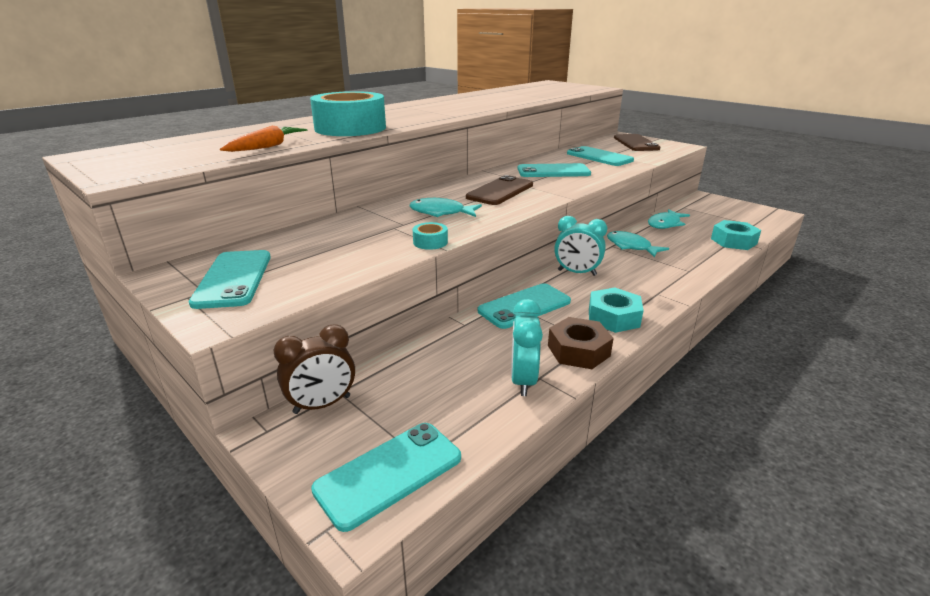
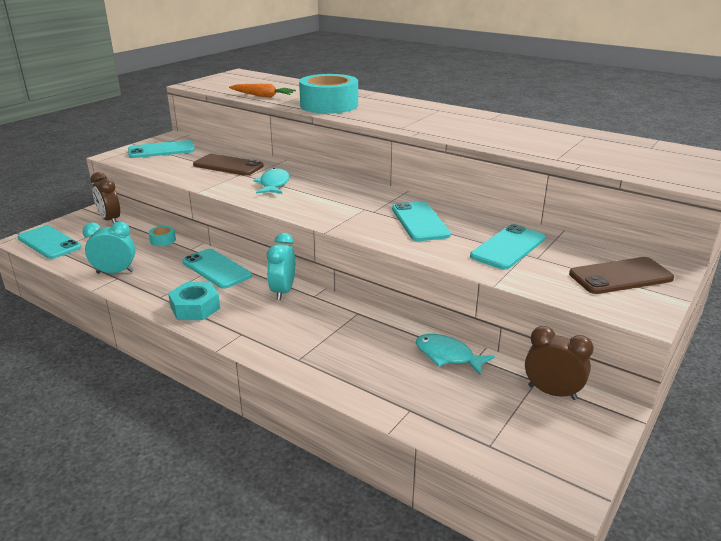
camera: 80 degrees right, 0 degrees up
turquoise tape [413,222,448,250] -> turquoise tape moved to [149,226,176,246]
brown phone [466,175,533,205] -> brown phone moved to [193,154,264,176]
brown nut [548,317,614,369] -> none
turquoise fish [607,231,669,257] -> none
turquoise nut [711,220,761,250] -> none
none -> brown clock [525,326,594,400]

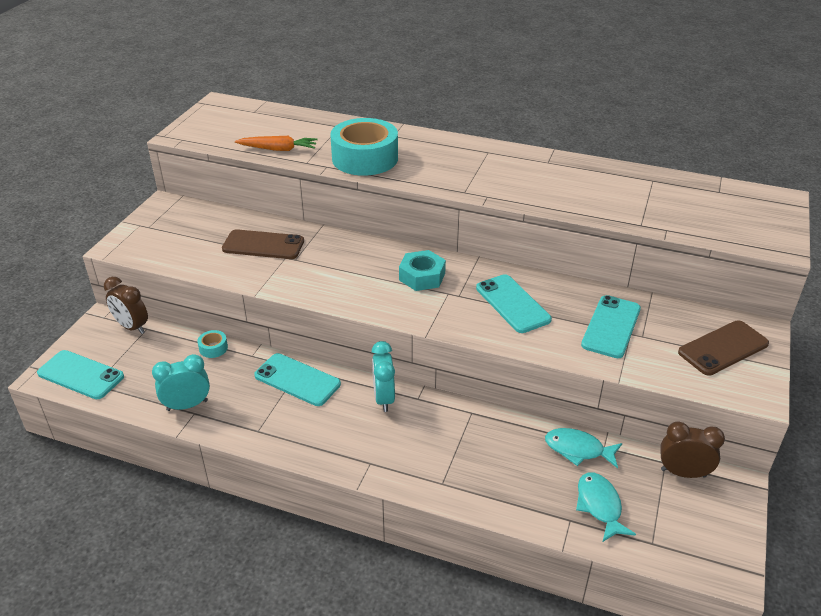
camera: 15 degrees left, 10 degrees up
turquoise phone [128,140,195,158] -> none
turquoise nut [168,282,220,320] -> turquoise nut moved to [399,250,446,291]
turquoise fish [253,168,289,194] -> turquoise fish moved to [576,472,636,542]

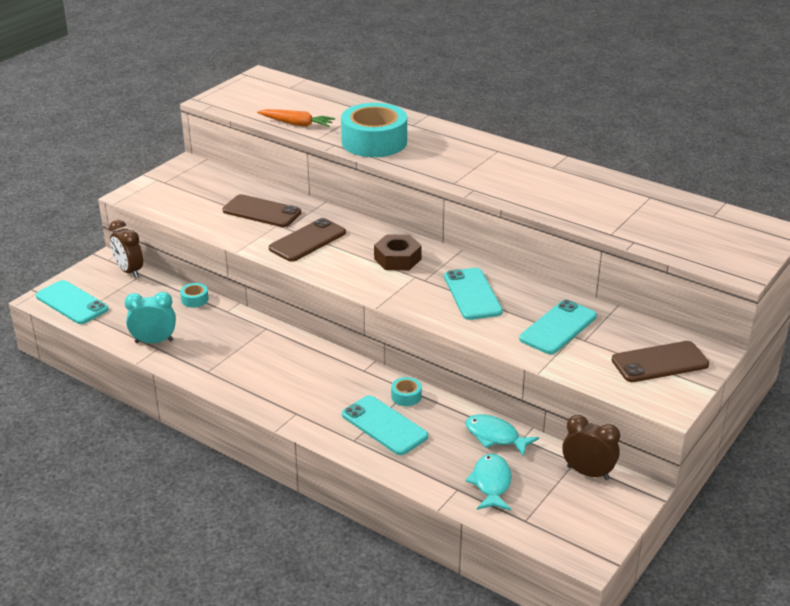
camera: 15 degrees right, 5 degrees down
turquoise phone [254,353,341,406] -> turquoise phone moved to [342,395,428,455]
turquoise clock [372,341,395,412] -> none
turquoise nut [399,250,446,291] -> brown nut [374,235,422,270]
none -> brown phone [269,218,346,262]
none -> turquoise tape [391,377,422,406]

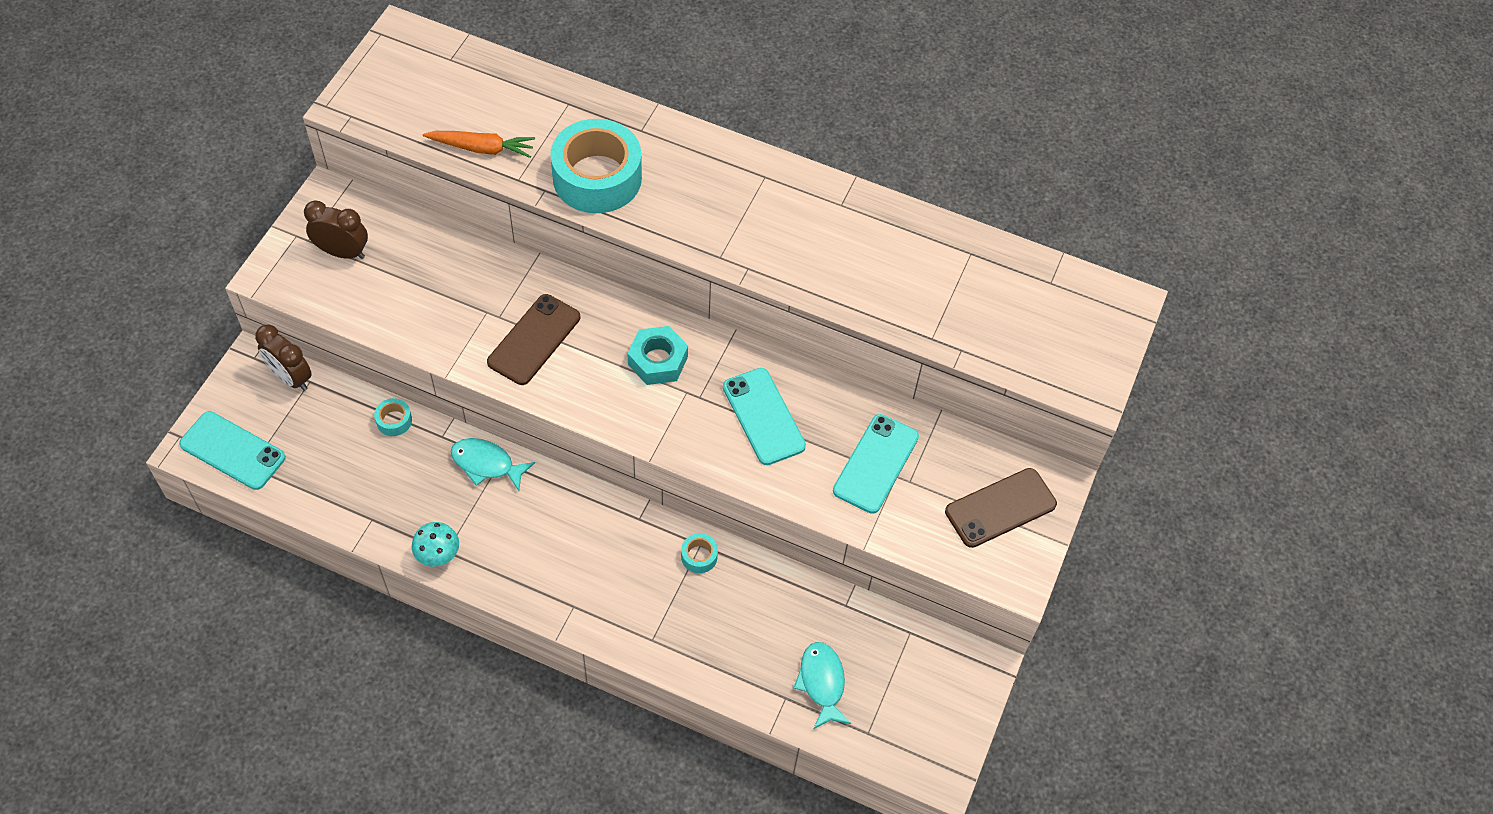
camera: 15 degrees left, 25 degrees up
turquoise clock [125,292,176,343] -> none
brown phone [222,194,301,227] -> none
turquoise phone [342,395,428,455] -> none
brown nut [374,235,422,270] -> turquoise nut [627,326,688,385]
turquoise fish [465,414,539,457] -> turquoise fish moved to [451,438,535,491]
brown clock [562,415,620,480] -> brown clock moved to [304,200,368,259]
none -> turquoise mushroom [412,522,459,567]

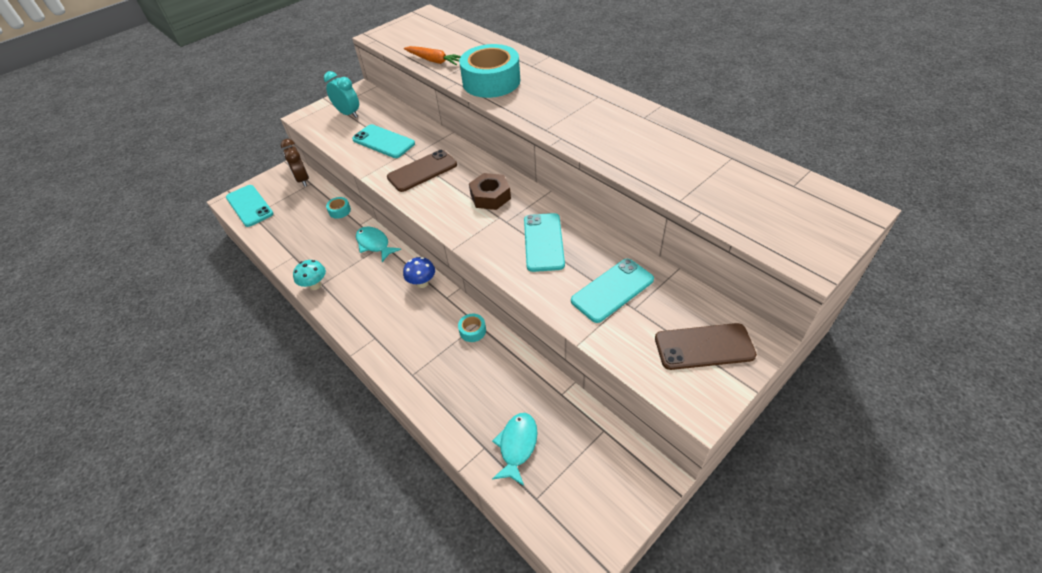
camera: 30 degrees right, 10 degrees down
brown clock [304,200,368,259] -> turquoise clock [324,71,359,118]
turquoise nut [627,326,688,385] -> brown nut [469,173,511,210]
none -> turquoise phone [352,124,415,158]
none -> blue mushroom [403,257,435,288]

